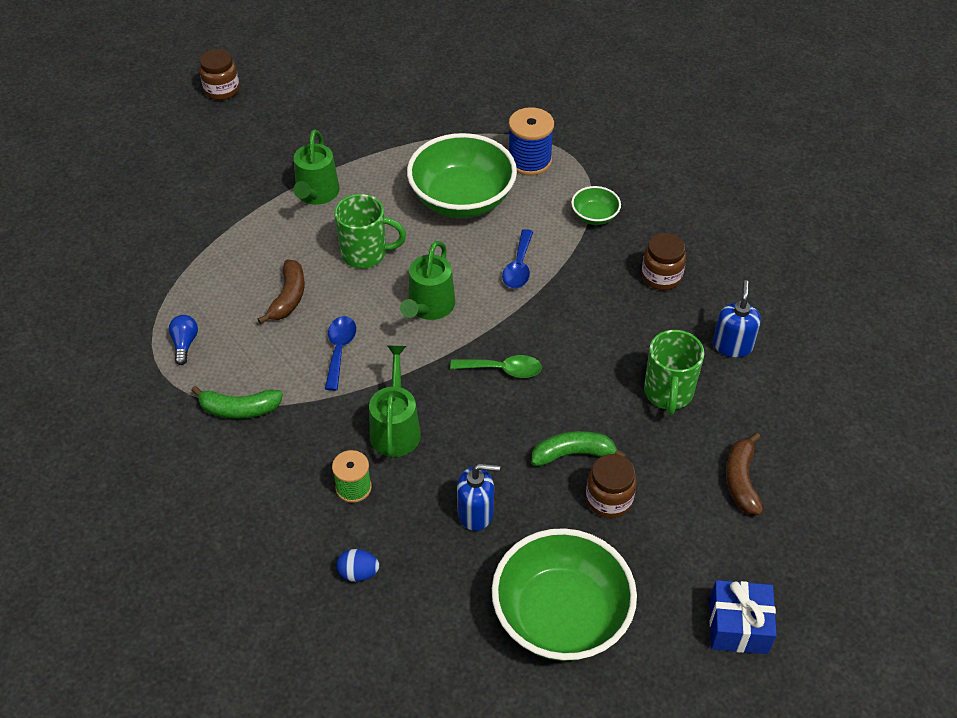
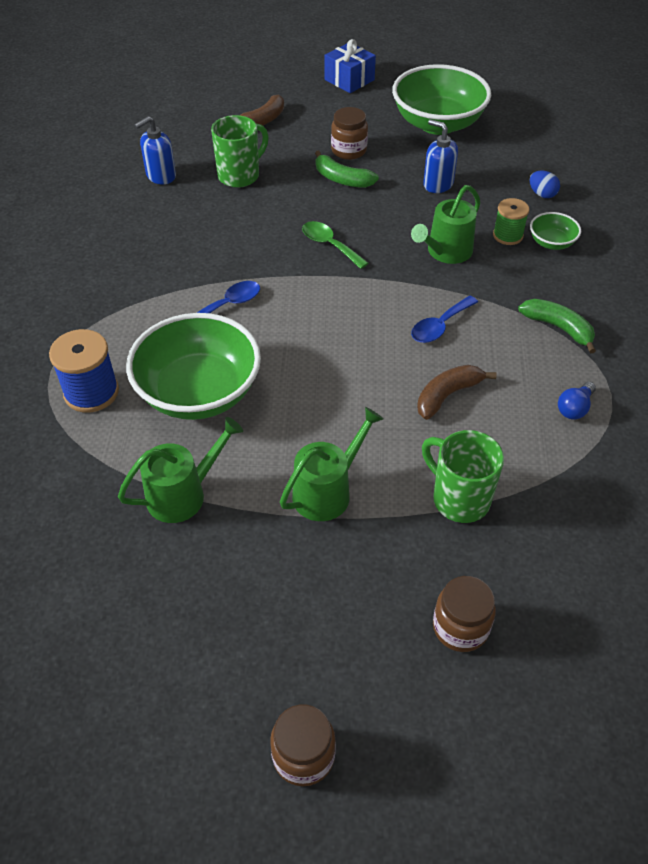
camera: 140 degrees left, 0 degrees up
green mug [334,194,406,268] -> green mug moved to [422,430,504,523]
green watering can [400,241,455,320] -> green watering can moved to [118,417,243,523]
green bowl [571,186,621,225] -> green bowl moved to [530,212,581,250]
brown jar [642,233,686,290] -> brown jar moved to [433,576,496,652]

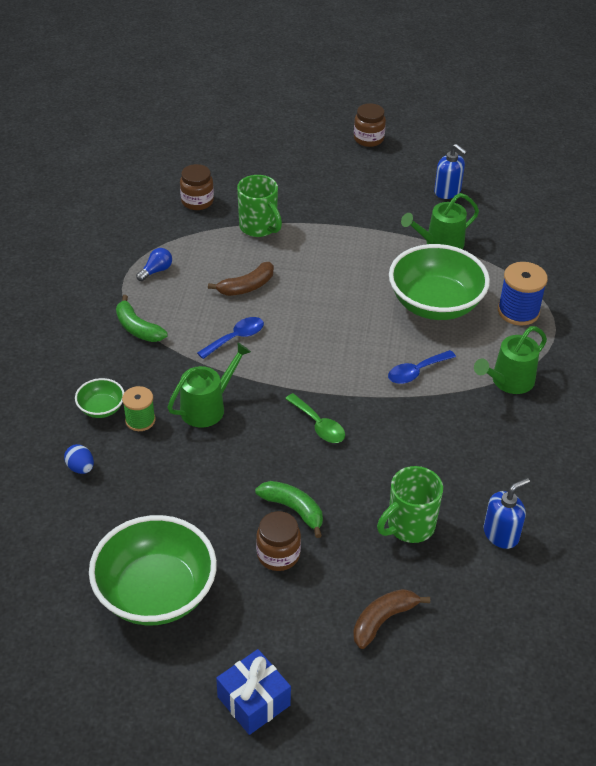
camera: 175 degrees left, 5 degrees down
green watering can [280,407,383,521] -> green watering can moved to [474,326,547,394]
blue soap dispenser [423,119,458,193] -> blue soap dispenser moved to [434,144,467,199]
brown jar [433,576,496,652] -> brown jar moved to [180,164,214,210]

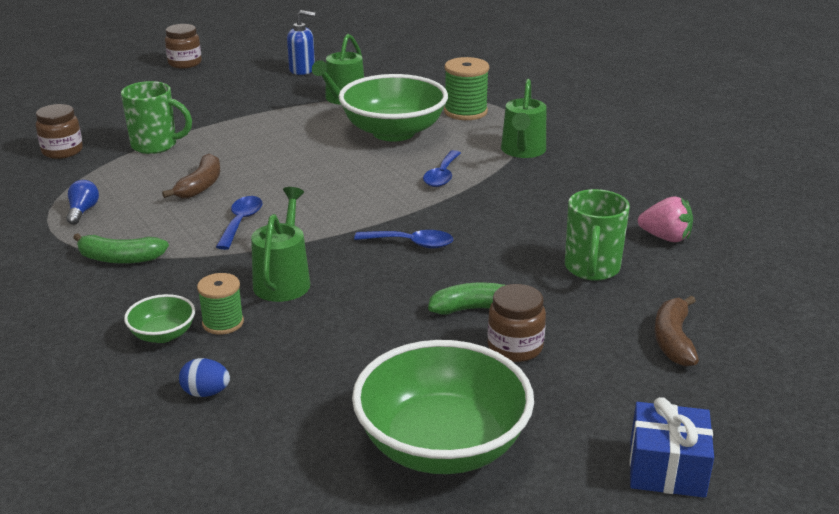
camera: 40 degrees left, 15 degrees down
green spoon [285,393,345,443] -> blue spoon [354,230,453,249]
blue soap dispenser [484,478,530,549] -> pink strawberry [638,196,693,242]
blue spool [498,262,548,326] -> green spool [444,57,489,120]

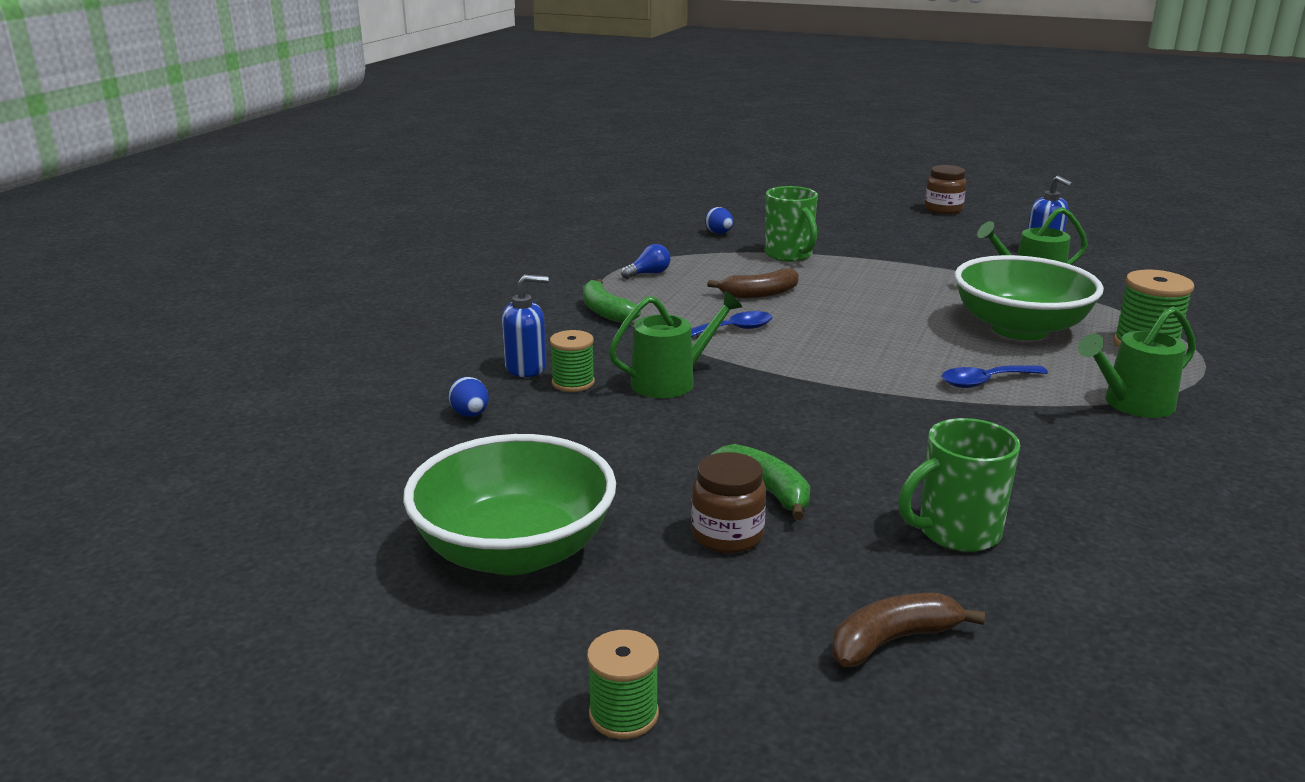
camera: 55 degrees right, 5 degrees down
brown jar [36,104,83,159] -> blue egg [705,207,733,234]
green bowl [124,294,195,343] -> blue soap dispenser [502,275,549,377]
blue spoon [354,230,453,249] -> none
blue gift [630,397,714,498] -> green spool [587,630,659,739]
pink strawberry [638,196,693,242] -> none

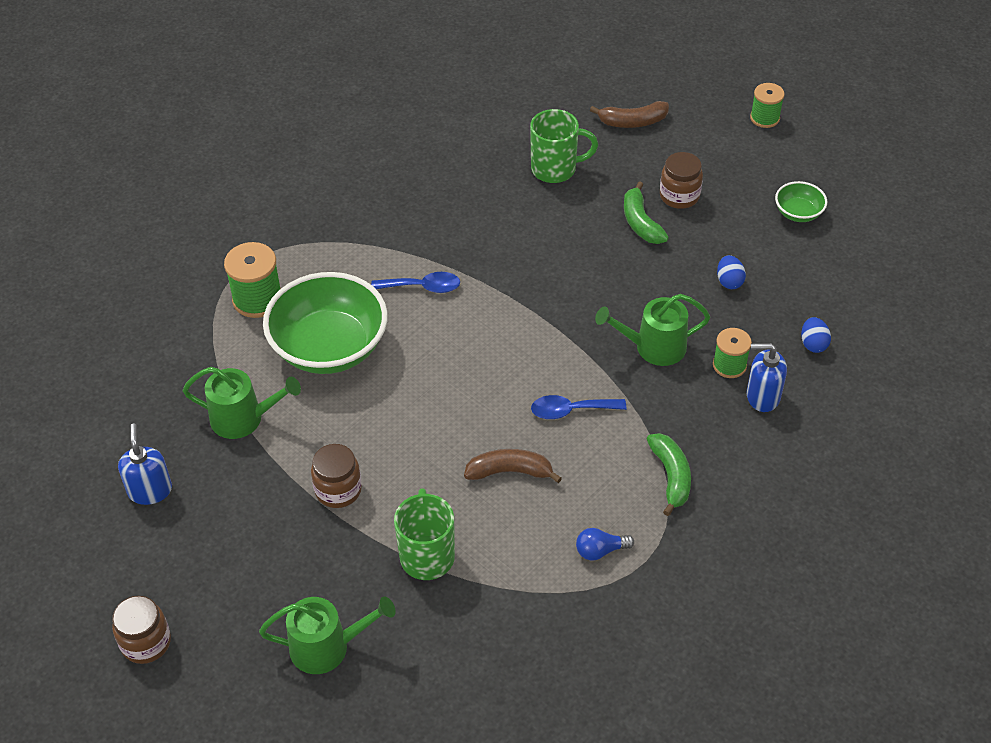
camera: 160 degrees left, 25 degrees up
green bowl [403,434,616,575] -> green bowl [775,181,827,222], size x0.45
blue egg [705,207,733,234] -> blue egg moved to [717,255,746,289]
green watering can [1078,307,1196,418] -> green watering can moved to [259,597,395,674]
none -> brown jar [311,444,362,508]

